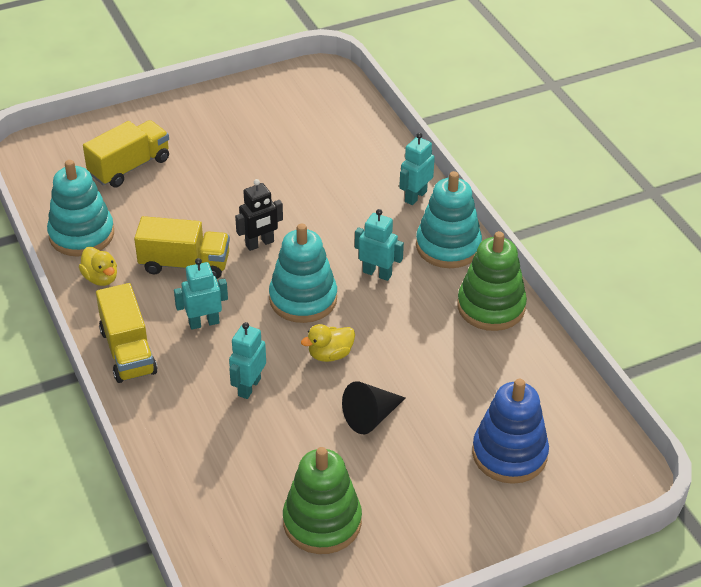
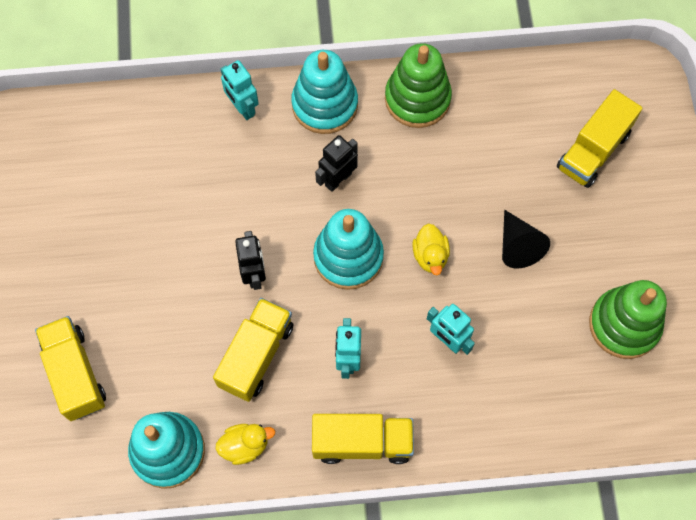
camera: 70 degrees left, 25 degrees up
turquoise robot [355,209,404,281] -> black robot [315,135,358,192]
blue stacking toy [472,379,549,484] -> yellow truck [556,89,642,188]

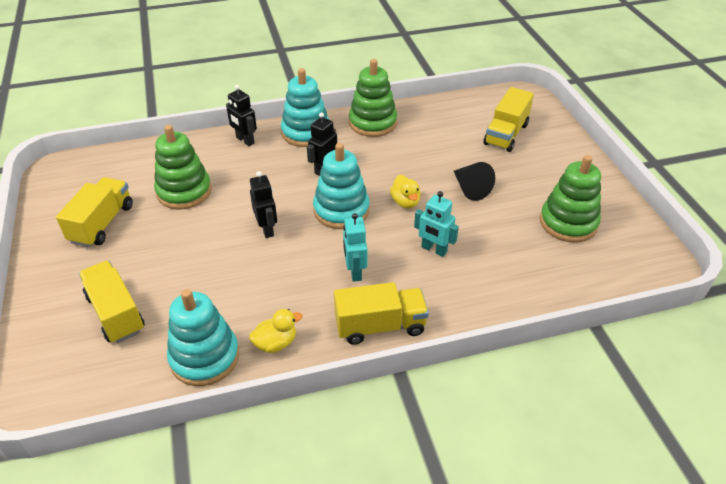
camera: 10 degrees left, 25 degrees down
yellow truck [213,298,293,402] -> yellow truck moved to [56,177,133,247]
turquoise robot [221,60,259,120] -> black robot [226,85,257,146]
none -> green stacking toy [154,125,212,209]

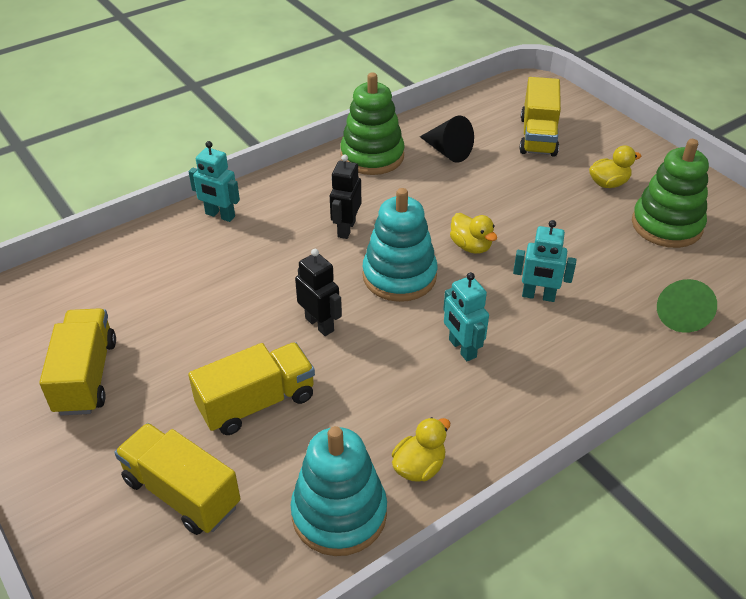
camera: 20 degrees left, 0 degrees up
green stacking toy [154,125,212,209] -> none
black robot [226,85,257,146] -> turquoise robot [189,141,240,222]
turquoise stacking toy [281,68,329,147] -> none
yellow truck [334,282,429,345] -> yellow truck moved to [188,342,315,435]
black cone [454,162,495,201] -> black cone moved to [420,116,474,163]
none -> yellow duck [589,145,641,188]
none -> green cone [657,279,717,333]

